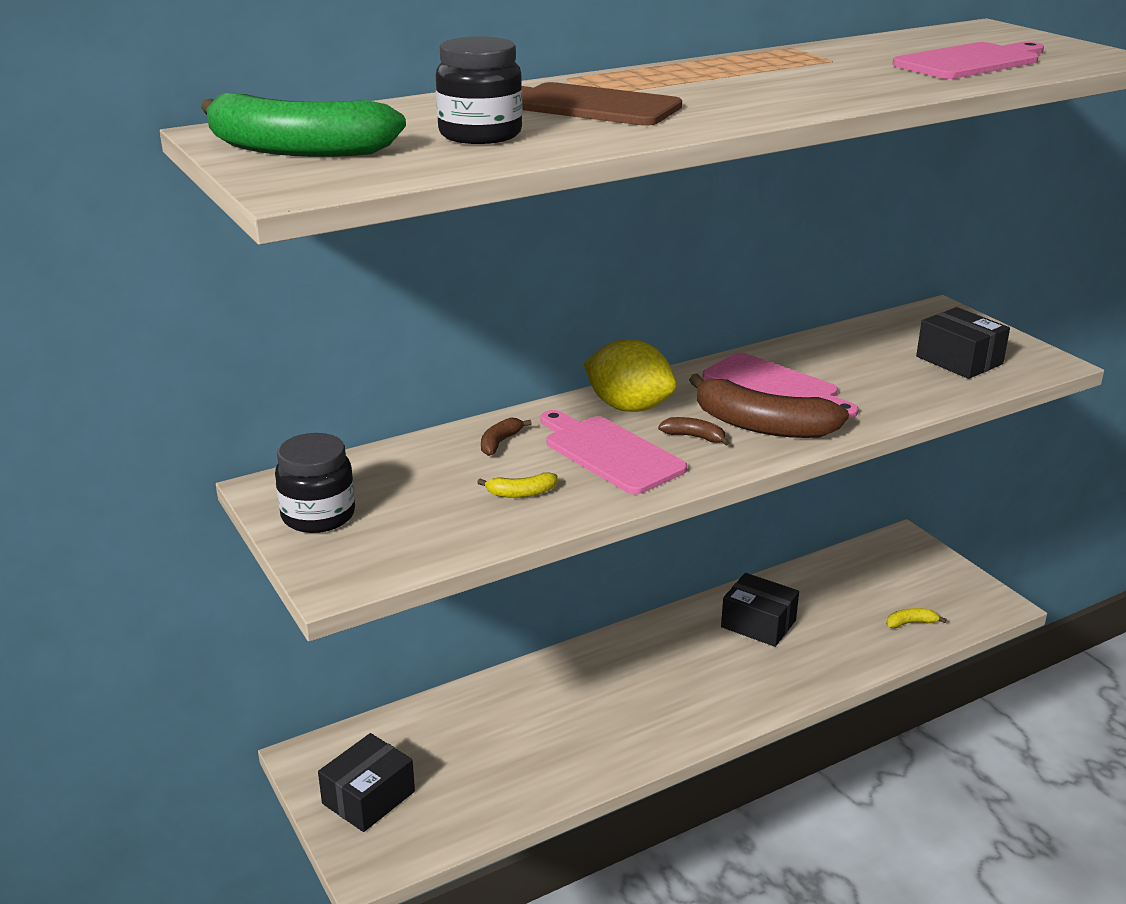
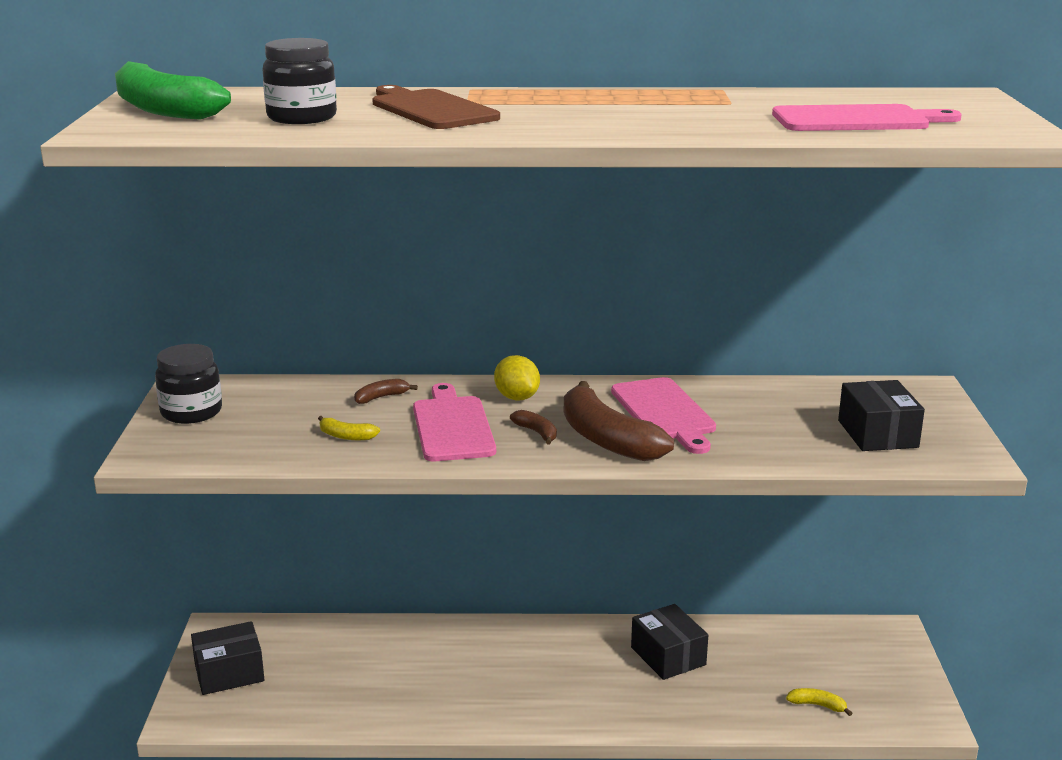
camera: 30 degrees right, 5 degrees down
yellow lemon [583,339,677,412] -> yellow lemon [494,355,540,401], size x0.66

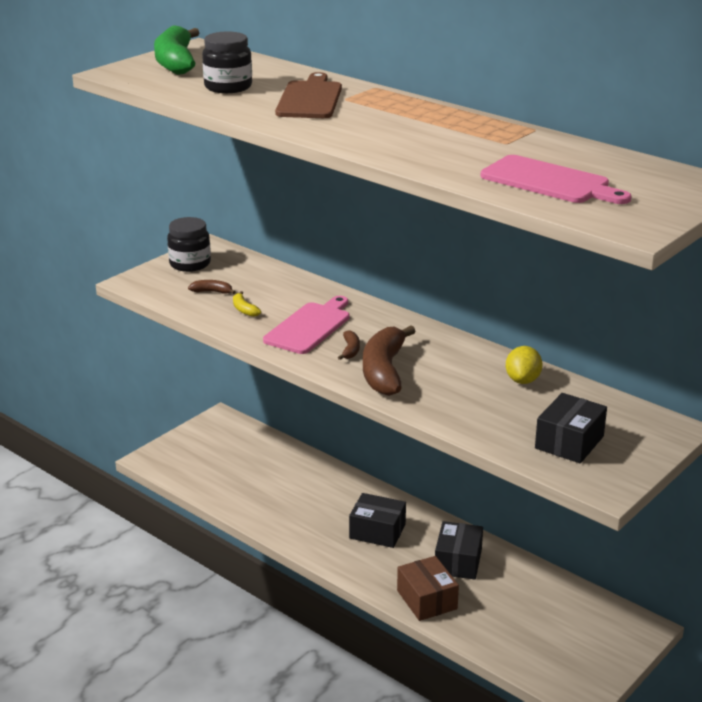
camera: 40 degrees right, 5 degrees up
black box [191,621,265,695] -> black box moved to [349,493,406,548]
brown banana [354,379,418,404] -> brown banana moved to [188,280,235,294]
yellow lemon [494,355,540,401] -> yellow lemon moved to [506,346,543,384]
pink cutting board [611,377,716,454] -> none
yellow banana [786,688,852,716] -> none
none -> brown box [397,556,459,621]

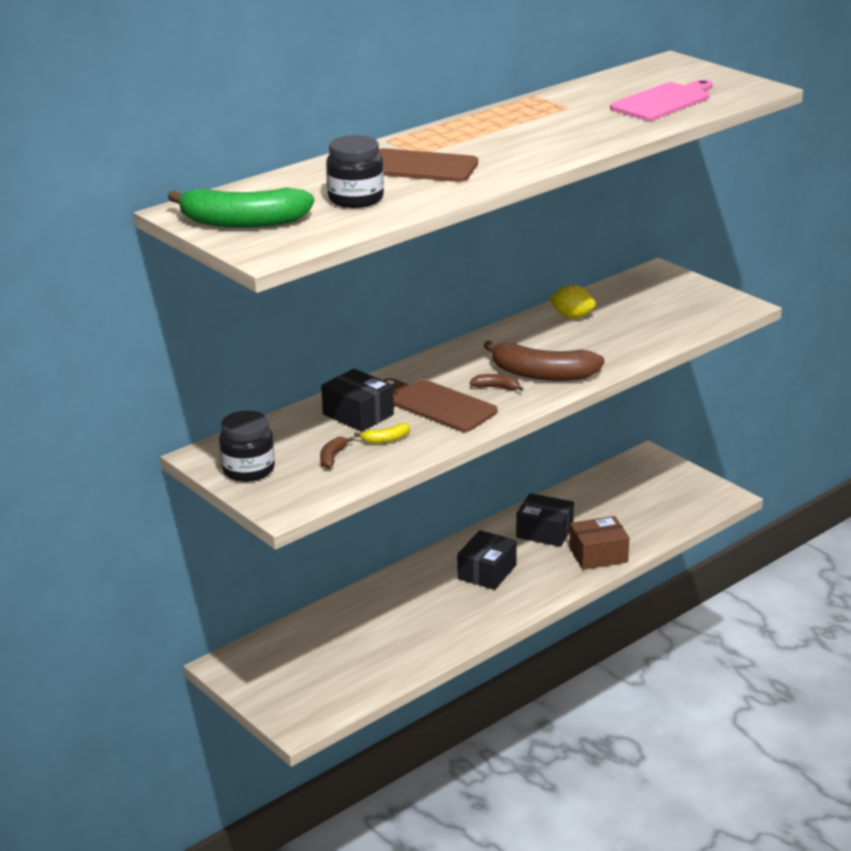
camera: 80 degrees left, 0 degrees up
pink cutting board [263,296,349,354] -> brown cutting board [383,378,498,432]
black box [535,393,607,463] -> black box moved to [321,369,394,432]

